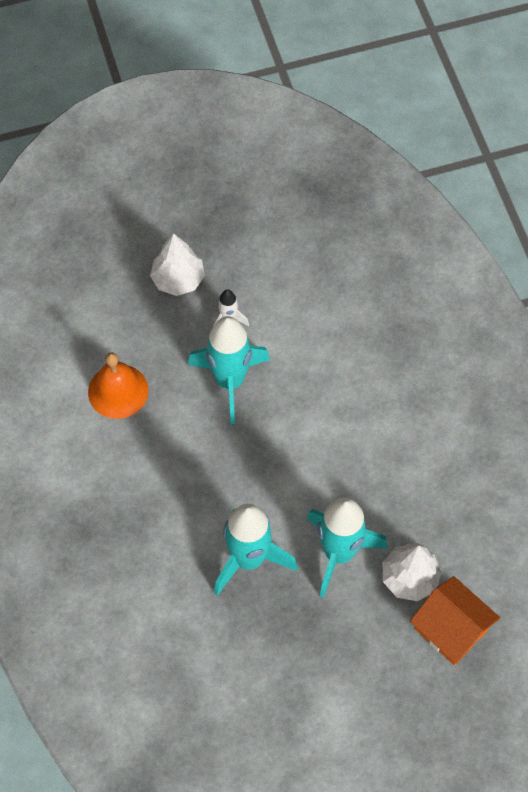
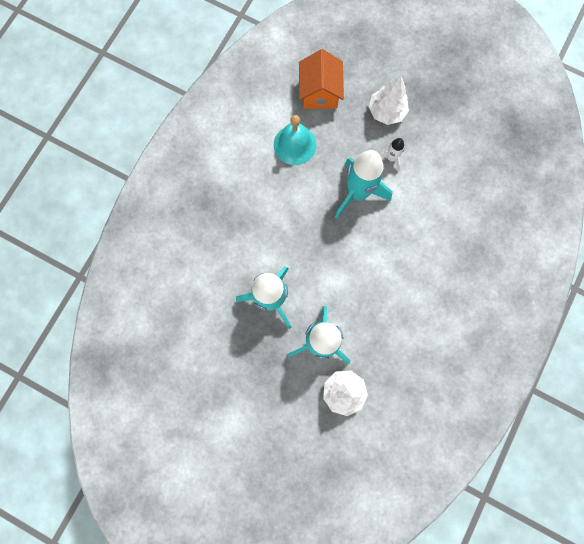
camera: 45 degrees right, 15 degrees up
orange bell [88,353,148,419] -> turquoise bell [274,115,316,165]
orange house [410,576,500,665] -> orange house moved to [299,49,344,109]

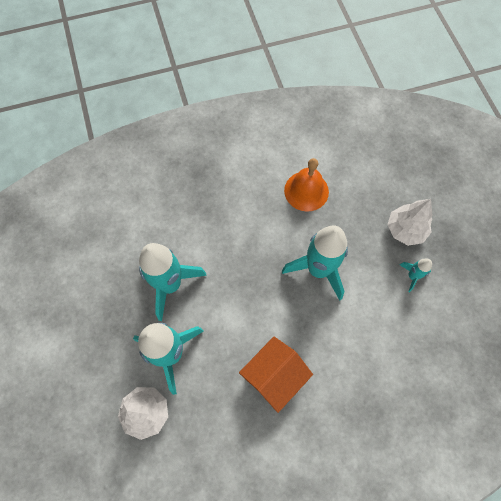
camera: 45 degrees right, 10 degrees down
turquoise bell [274,115,316,165] -> orange bell [284,158,329,212]
orange house [299,49,344,109] -> orange house moved to [239,337,313,413]
white rocket [379,138,404,172] -> none
none -> turquoise rocket [400,259,432,292]

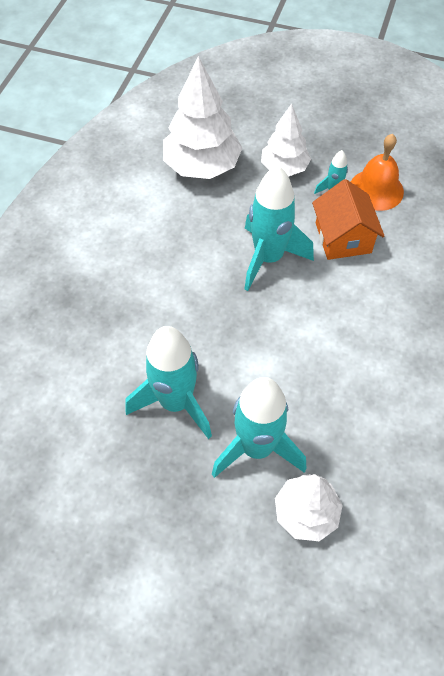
camera: 55 degrees left, 10 degrees down
orange house [239,337,313,413] -> orange house moved to [312,179,385,260]
orange bell [284,158,329,212] -> orange bell moved to [351,134,404,211]
none -> white tree [163,56,242,179]

